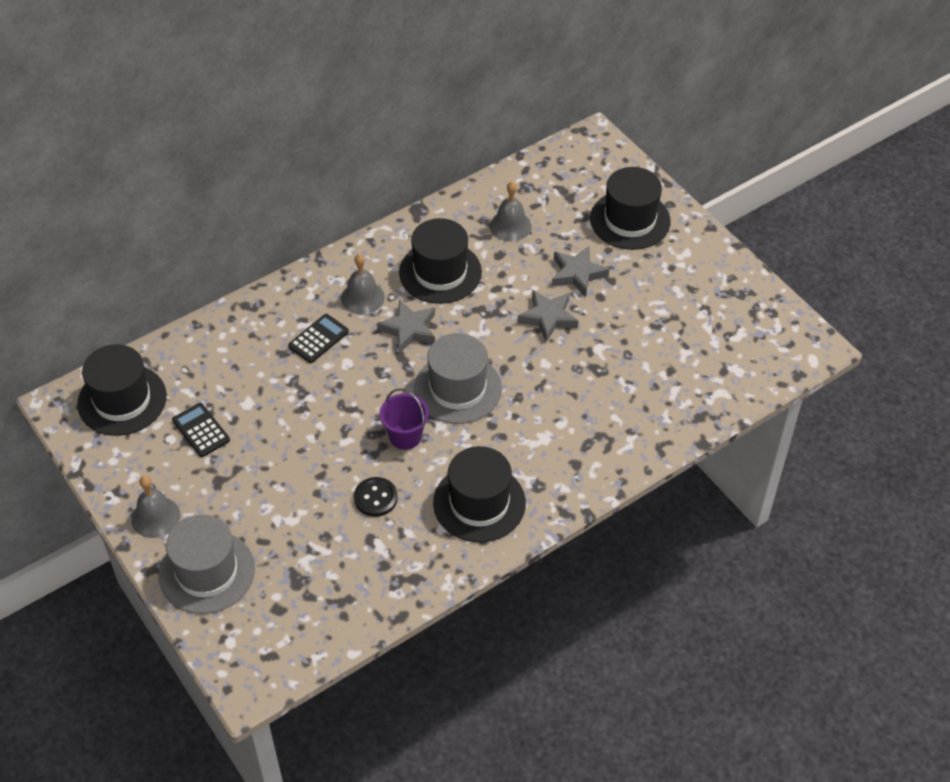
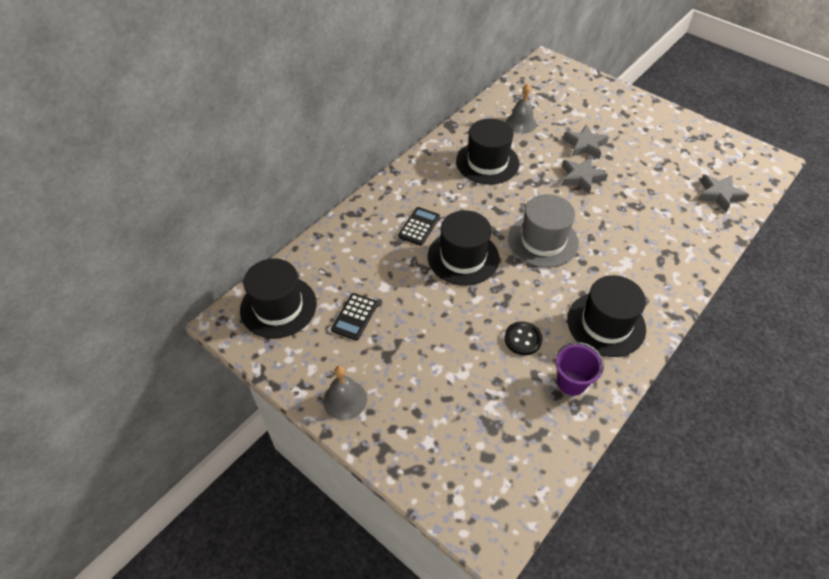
camera: 15 degrees left, 0 degrees up
grey hat [159,515,255,614] -> none
black calculator [172,403,230,457] -> black calculator turned 105 degrees counterclockwise [331,293,378,340]
grey bell [341,254,385,315] -> none
grey star [377,300,435,353] -> grey star moved to [698,175,749,213]
purple bucket [380,388,429,450] -> purple bucket moved to [556,342,604,396]
black hat [590,167,671,250] -> black hat moved to [428,210,499,286]

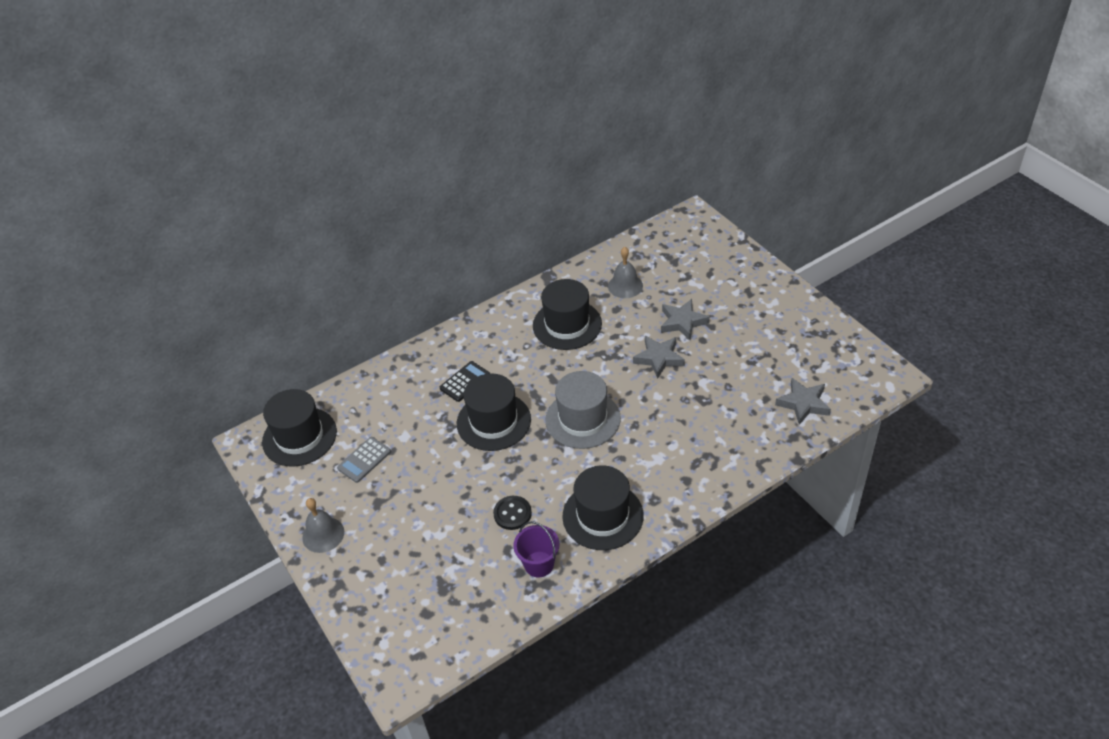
camera: 20 degrees right, 5 degrees down
black calculator [331,293,378,340] -> grey calculator [337,437,391,483]

